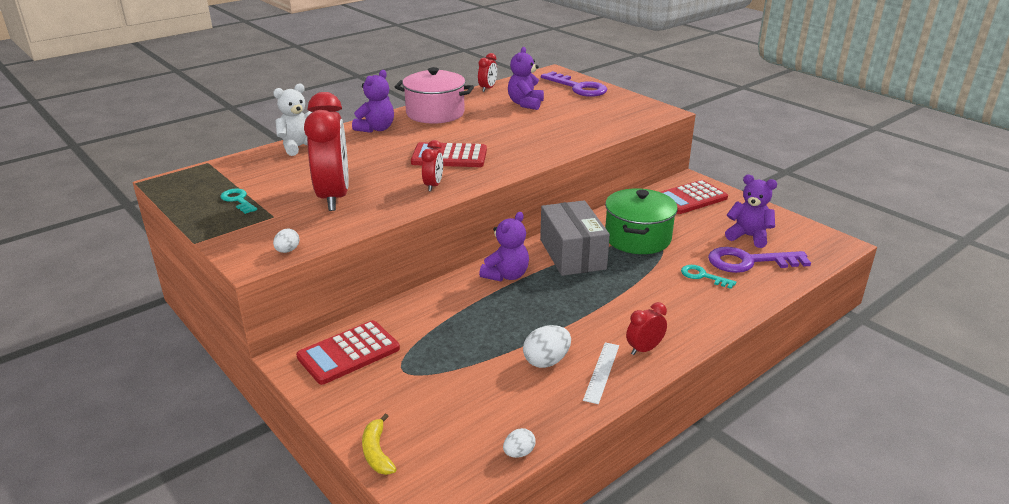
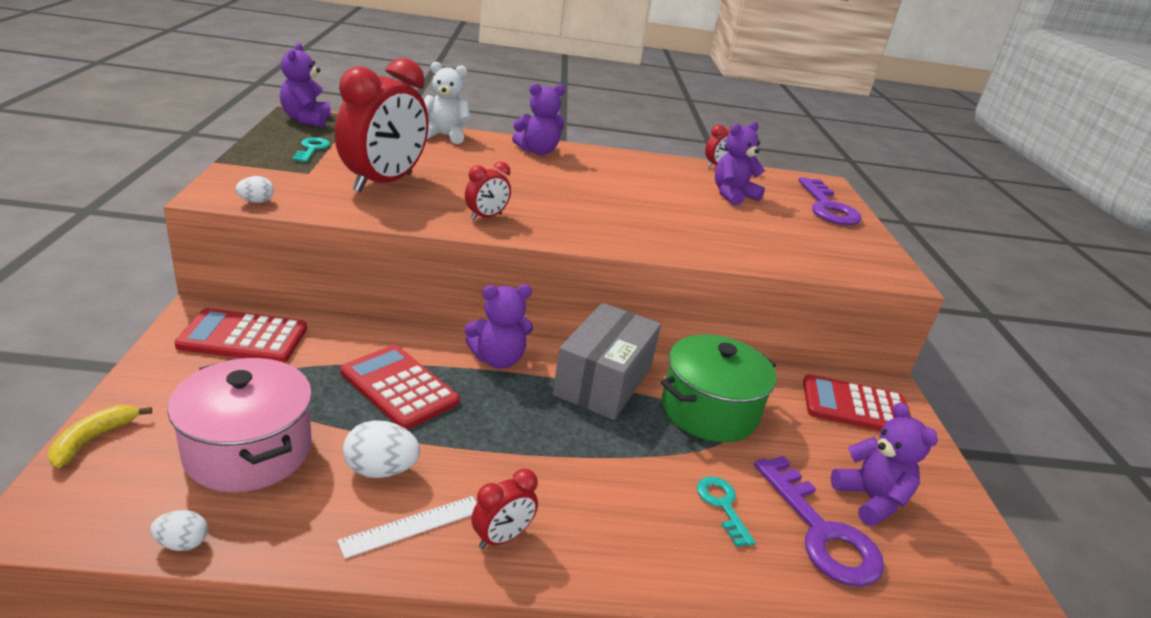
camera: 35 degrees right, 0 degrees up
pink pot [395,67,474,124] -> pink pot moved to [167,358,312,492]
red calculator [411,142,487,167] -> red calculator moved to [340,345,460,430]
red clock [626,302,667,355] -> red clock turned 135 degrees clockwise [471,469,538,549]
purple key [708,247,811,273] -> purple key turned 150 degrees counterclockwise [754,456,884,587]
none -> purple teddy bear [280,43,331,127]

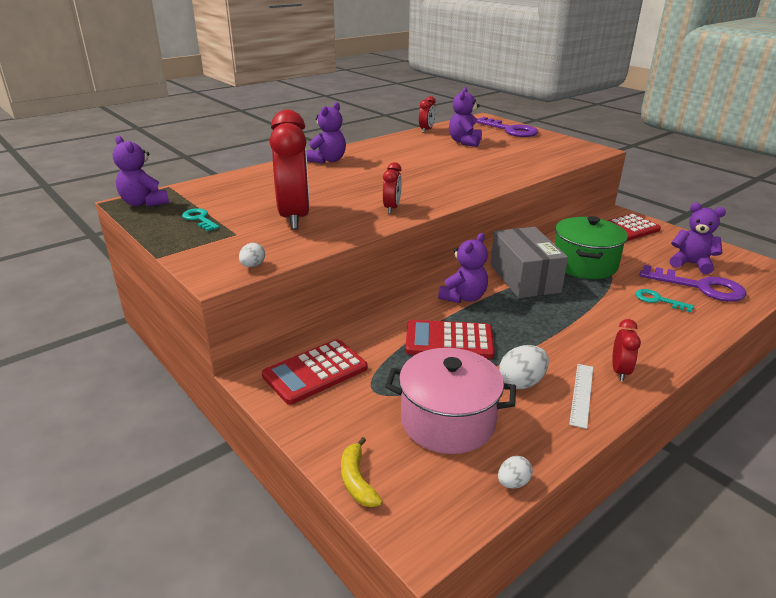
camera: 35 degrees left, 0 degrees up
white teddy bear [424,62,471,144] -> none

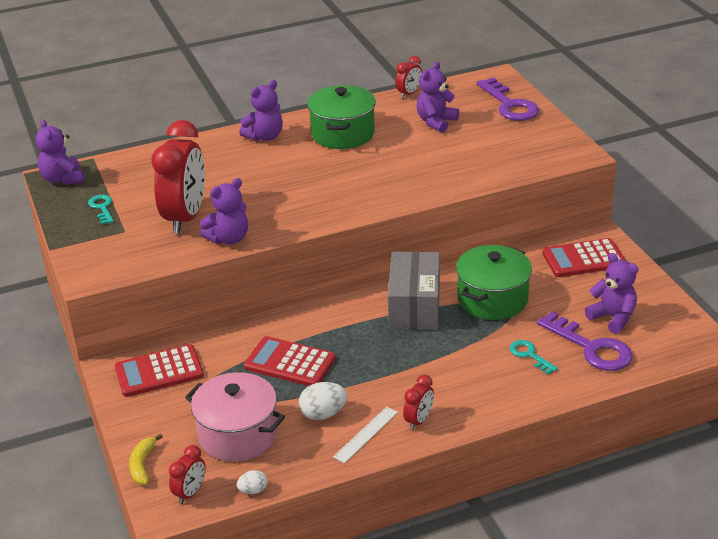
camera: 20 degrees right, 5 degrees up
white egg [239,243,265,267] -> none
red clock [383,162,402,214] -> red clock moved to [169,445,206,504]
purple teddy bear [438,233,488,303] -> purple teddy bear moved to [200,178,248,244]
none -> green pot [307,85,376,149]

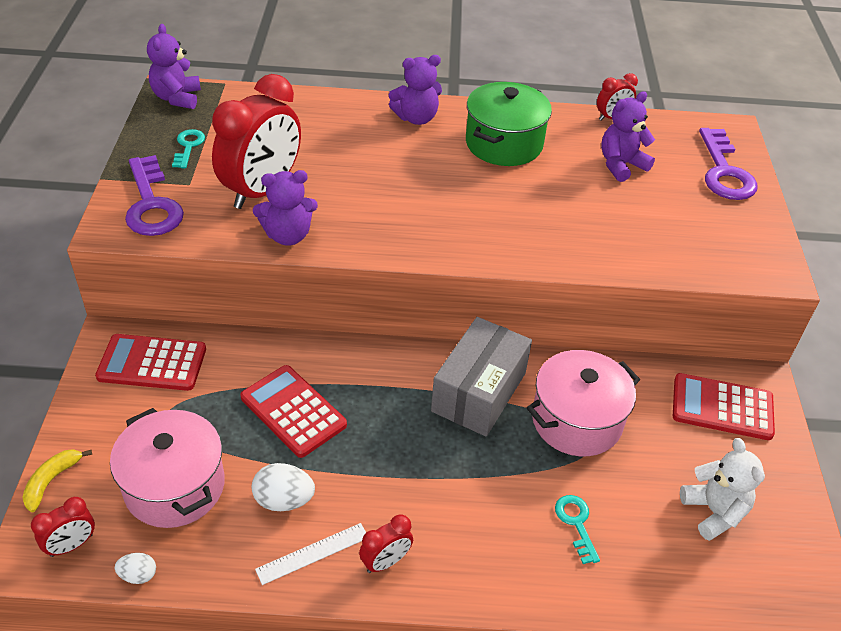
camera: 20 degrees right, 10 degrees up
green pot [456,245,532,320] -> pink pot [527,350,640,456]
purple key [537,311,633,371] -> purple key moved to [125,155,184,236]
purple teddy bear [585,253,638,334] -> white teddy bear [680,438,765,541]

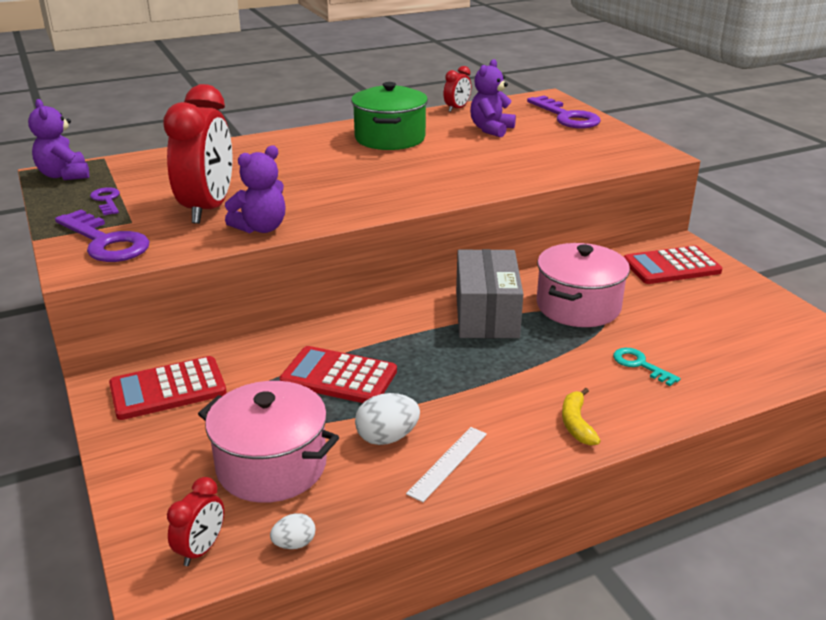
camera: 25 degrees left, 15 degrees down
yellow banana [22,449,92,512] -> yellow banana moved to [562,388,600,446]
turquoise key [172,129,205,168] -> purple key [90,187,120,215]
red clock [359,514,413,573] -> none
purple teddy bear [389,55,442,125] -> none
white teddy bear [680,438,765,541] -> none

